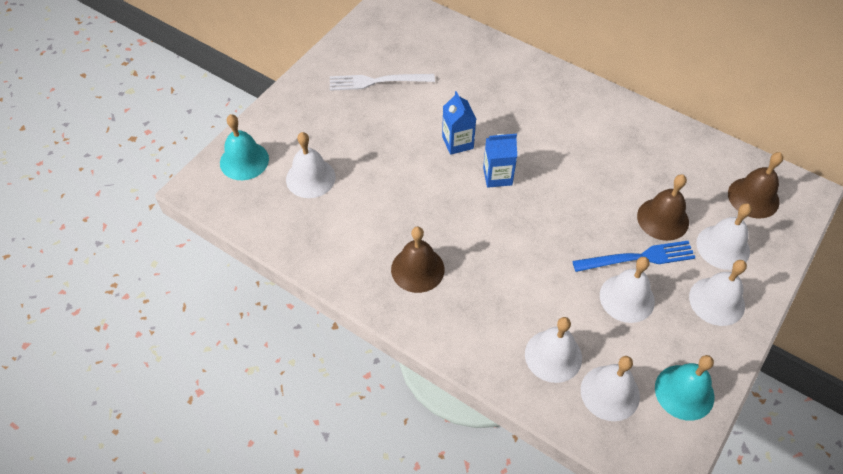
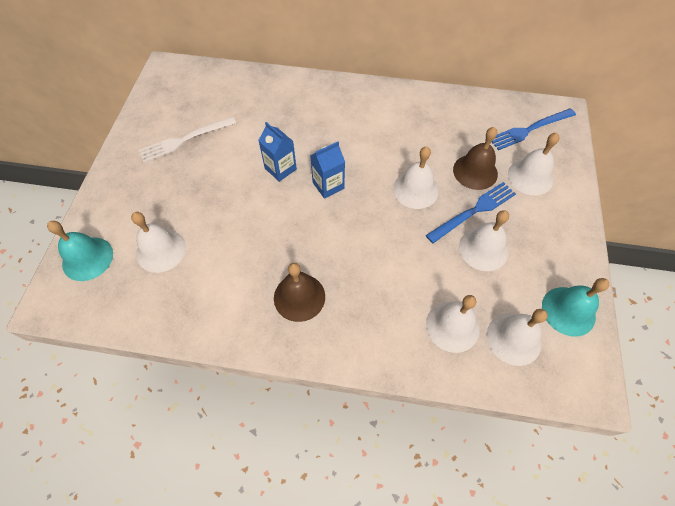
camera: 25 degrees left, 5 degrees up
white bell [689,260,747,326] -> white bell moved to [393,147,439,209]
brown bell [728,152,783,218] -> blue fork [492,108,576,150]

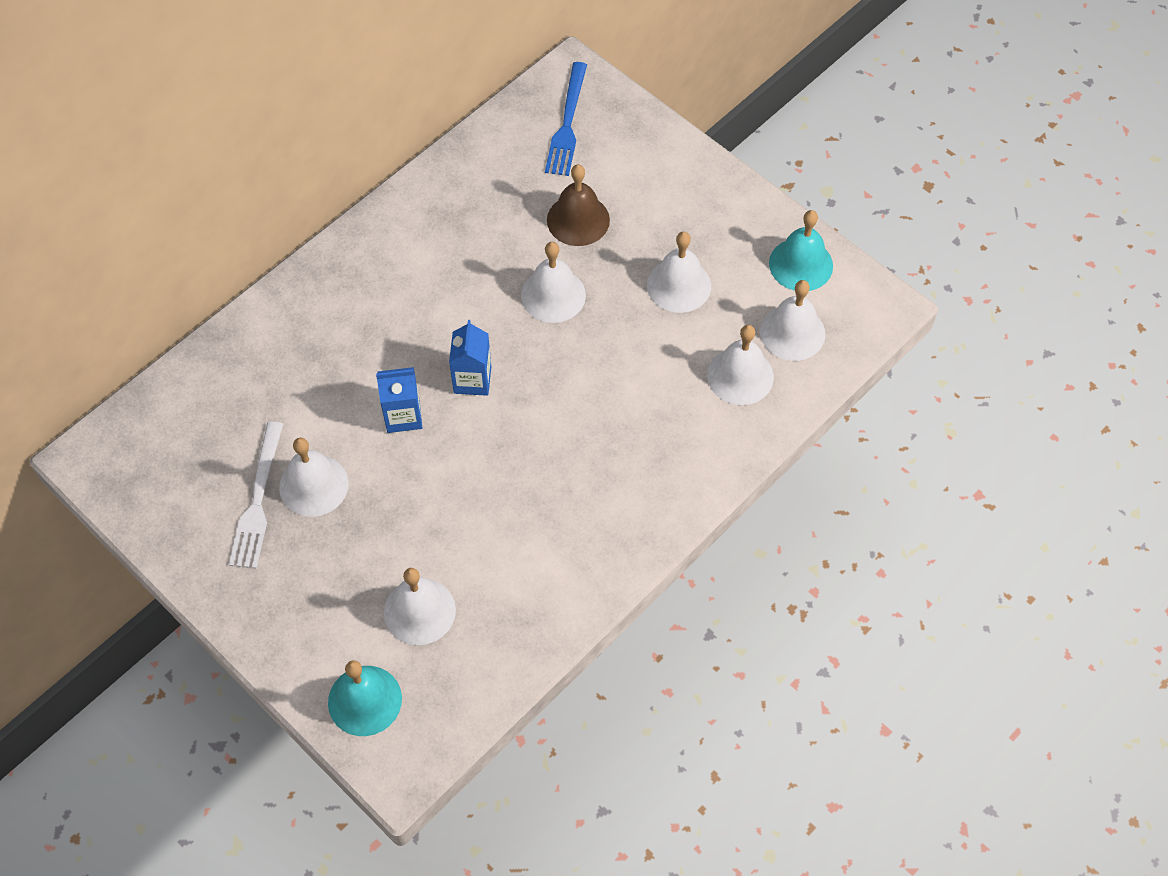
camera: 55 degrees left, 0 degrees up
brown bell [274,263,325,322] -> none
blue fork [426,182,516,243] -> none
white bell [508,133,560,195] -> white bell moved to [279,438,349,517]

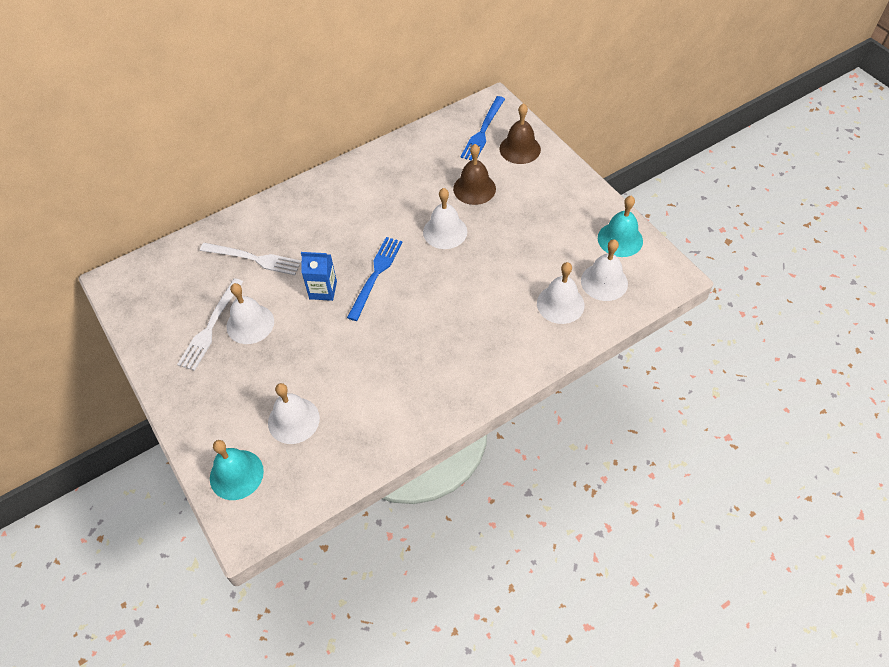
camera: 15 degrees right, 5 degrees down
blue carton [449,320,491,396] -> blue fork [347,237,402,321]
white bell [647,232,711,313] -> none
none -> white fork [200,243,302,275]
none -> brown bell [499,103,541,164]

